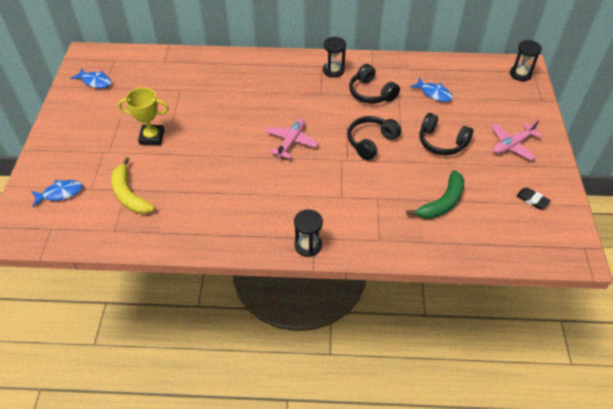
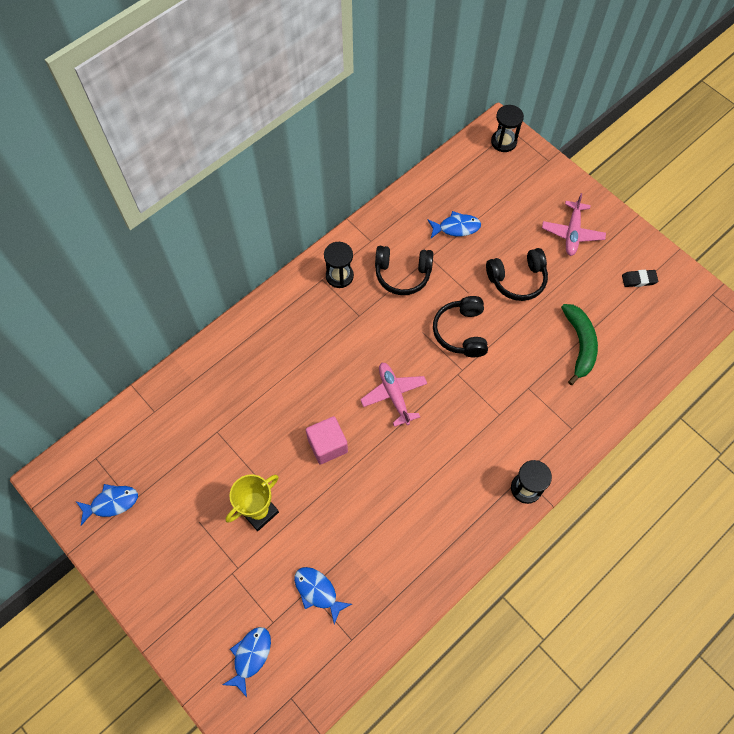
camera: 45 degrees left, 15 degrees up
yellow banana [111,157,155,214] -> blue fish [294,567,352,624]
none -> pink cube [306,416,348,464]

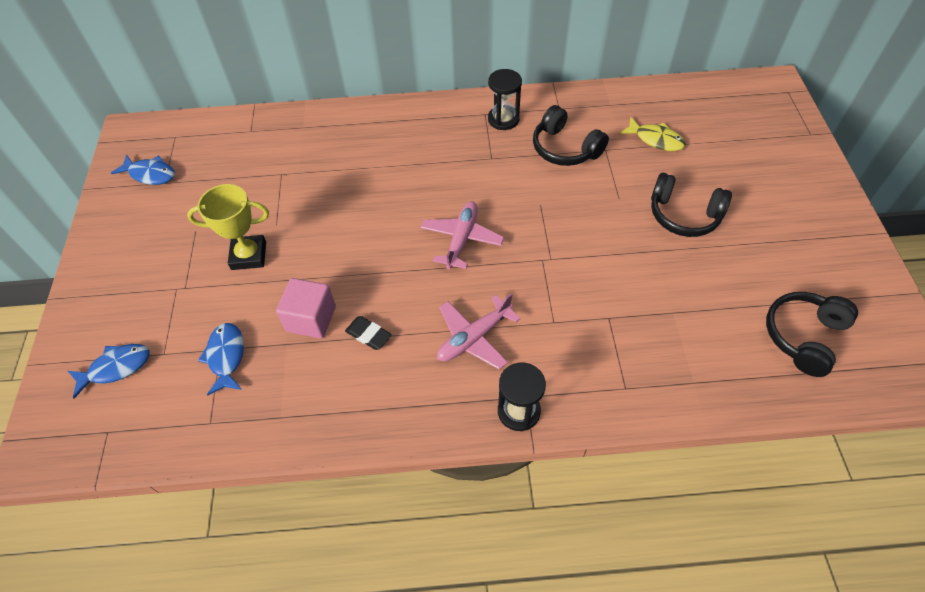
camera: 40 degrees right, 10 degrees down
pink cube [306,416,348,464] -> pink cube moved to [276,278,336,339]
blue fish [427,211,481,238] -> yellow fish [620,117,685,151]
black headphones [433,296,488,357] -> black headphones moved to [766,292,858,377]
black hourglass [491,105,524,152] -> none
pink plane [542,193,606,256] -> pink plane moved to [437,294,521,370]
green banana [561,304,598,385] -> none
black eraser [622,270,658,287] -> black eraser moved to [345,316,392,350]

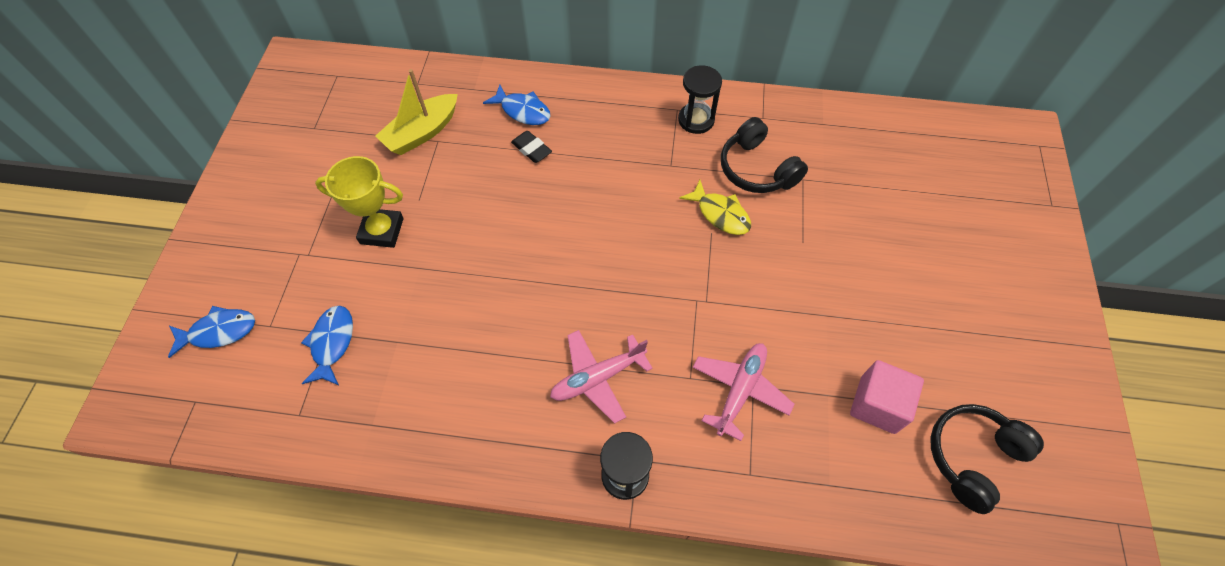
camera: 10 degrees right, 5 degrees up
blue fish [111,154,175,185] -> blue fish moved to [483,85,551,125]
pink cube [276,278,336,339] -> pink cube moved to [850,360,924,434]
black eraser [345,316,392,350] -> black eraser moved to [511,131,552,163]
pink plane [421,201,504,269] -> pink plane moved to [693,343,795,441]
yellow fish [620,117,685,151] -> yellow fish moved to [679,180,751,235]
black headphones [651,173,732,237] -> none
none -> yellow boat [375,69,458,155]

